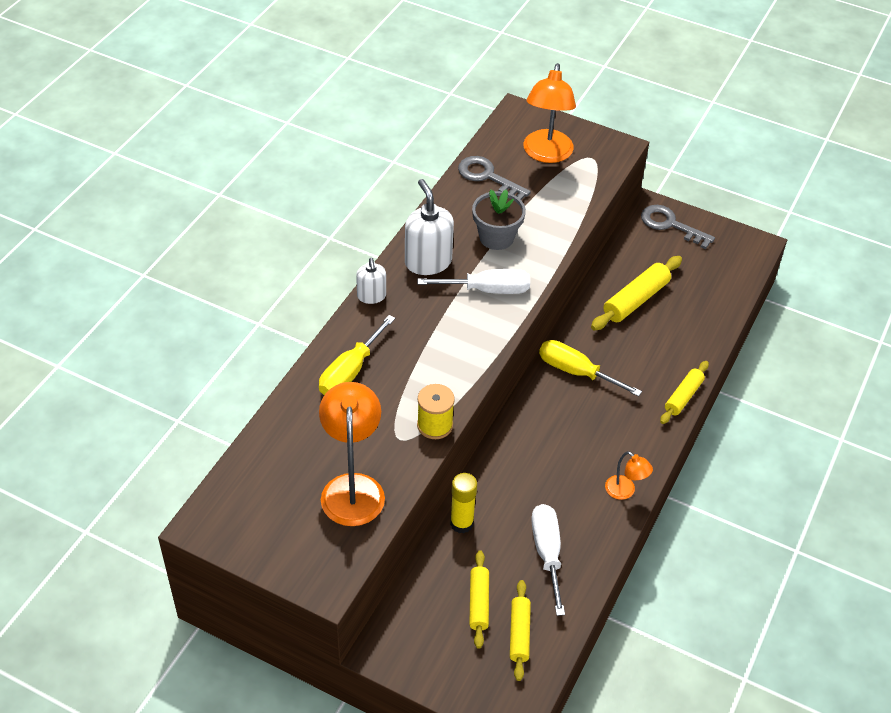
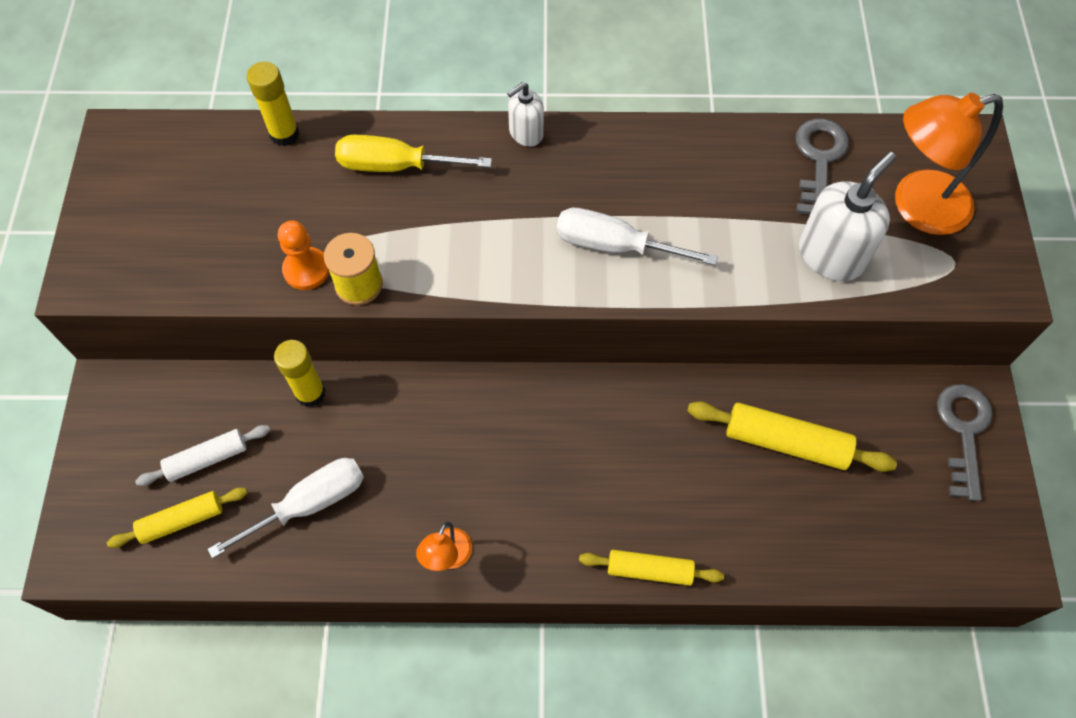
camera: 65 degrees right, 15 degrees up
orange lamp [319,382,385,526] -> none
white soap dispenser [405,179,454,275] -> white soap dispenser moved to [799,152,896,281]
white screwdriver [417,269,530,294] -> white screwdriver turned 135 degrees clockwise [556,208,718,265]
yellow rolling pin [469,551,489,649] -> white rolling pin [135,425,270,486]
grey flower pot [472,190,526,250] -> none
yellow screwdriver [539,340,642,397] -> none
none -> yellow glue stick [247,61,300,146]
none -> orange pawn [278,221,329,290]

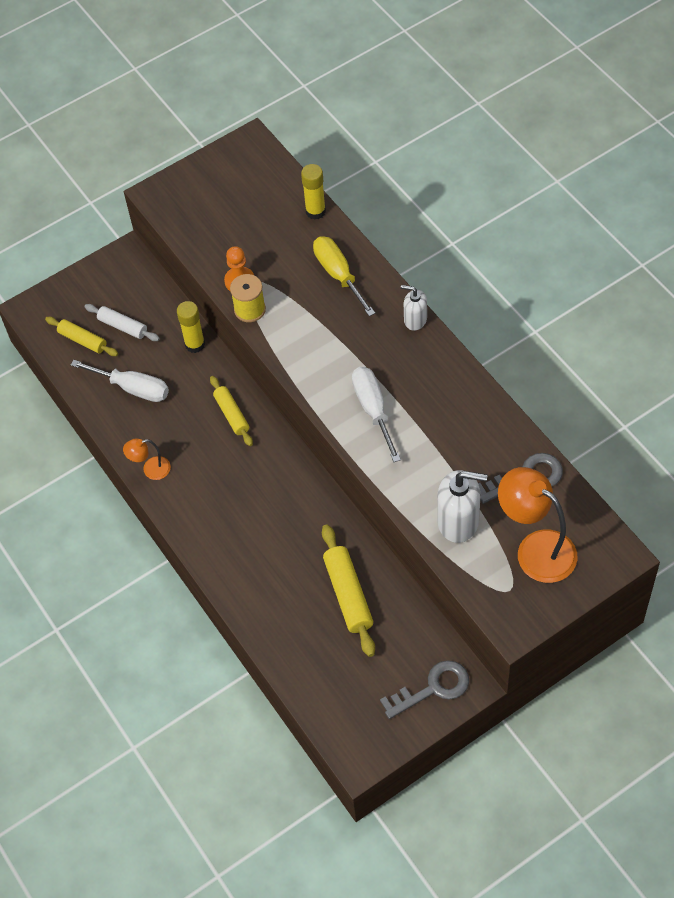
camera: 60 degrees right, 5 degrees down
yellow rolling pin [579,550,724,586] -> yellow rolling pin moved to [210,376,253,446]

